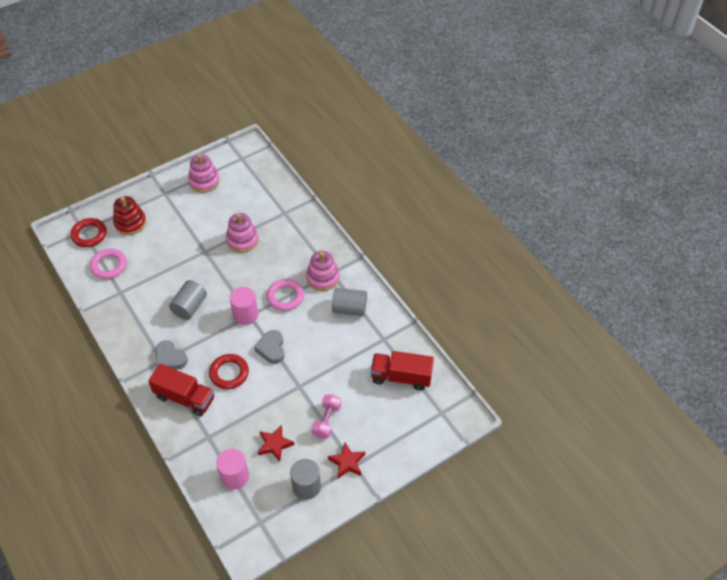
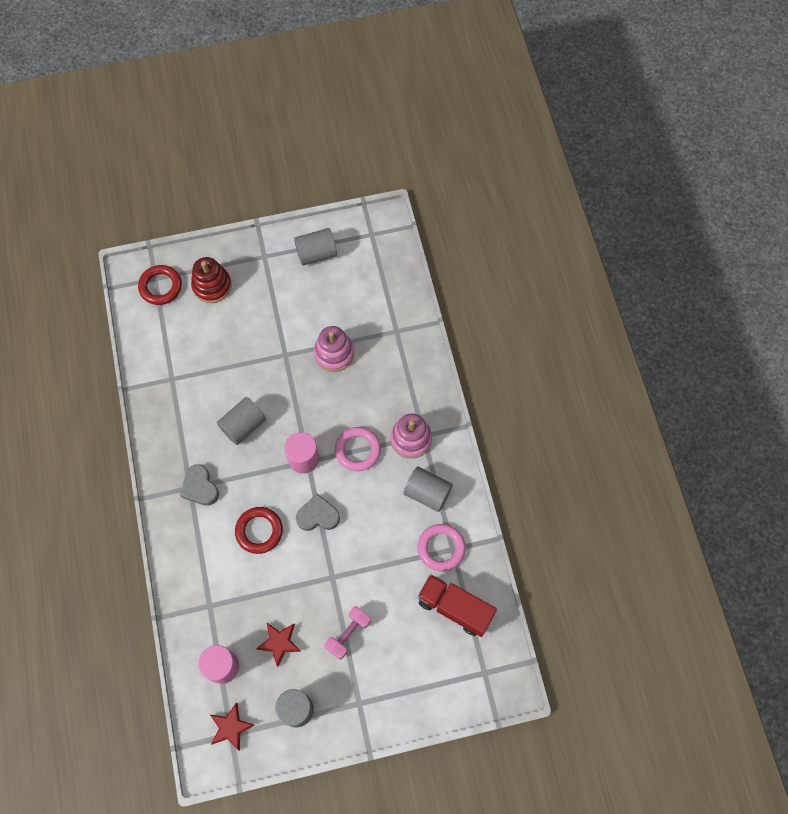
camera: 20 degrees right, 15 degrees up
pink ring [90,248,127,279] -> pink ring moved to [417,524,466,571]
red truck [148,364,214,416] -> none
pink stacking toy [188,154,220,192] -> grey cylinder [294,228,337,265]
grey heart [254,330,285,364] -> grey heart turned 75 degrees clockwise [296,494,340,531]
red star [328,443,365,479] -> red star moved to [210,703,254,751]

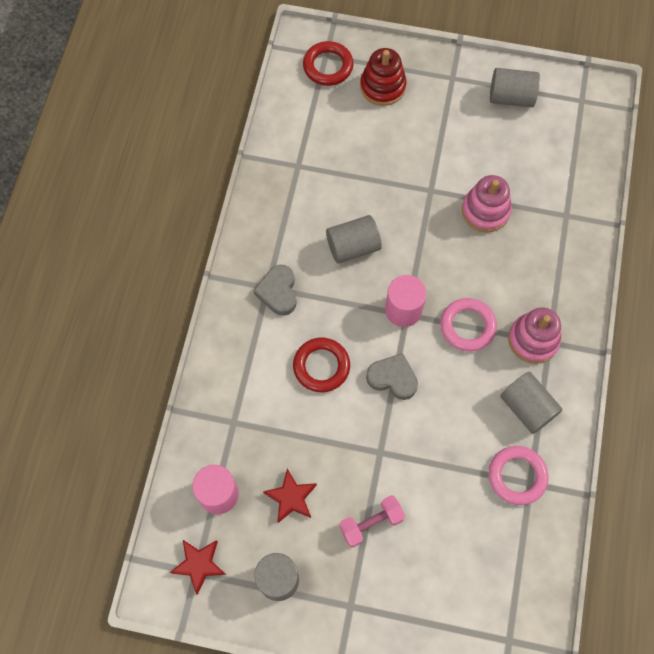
camera: 25 degrees right, 0 degrees up
red truck [417,574,497,637] -> none

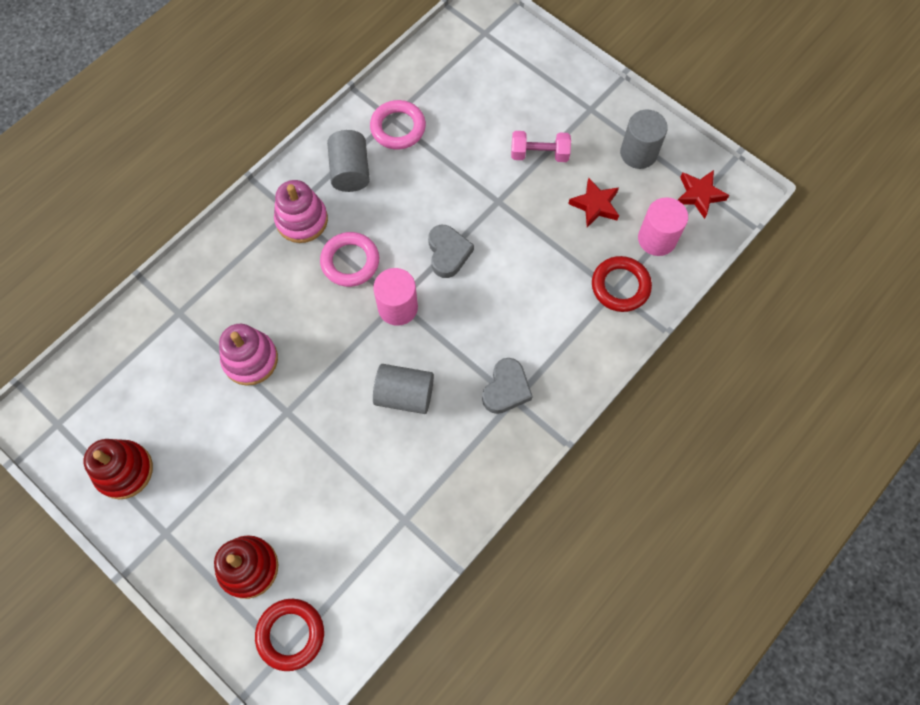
camera: 150 degrees left, 0 degrees up
red ring [293,338,350,392] -> red ring moved to [592,256,652,312]
grey heart [366,353,418,400] -> grey heart turned 150 degrees counterclockwise [428,225,474,278]
grey cylinder [490,68,540,107] -> red stacking toy [84,439,153,499]

